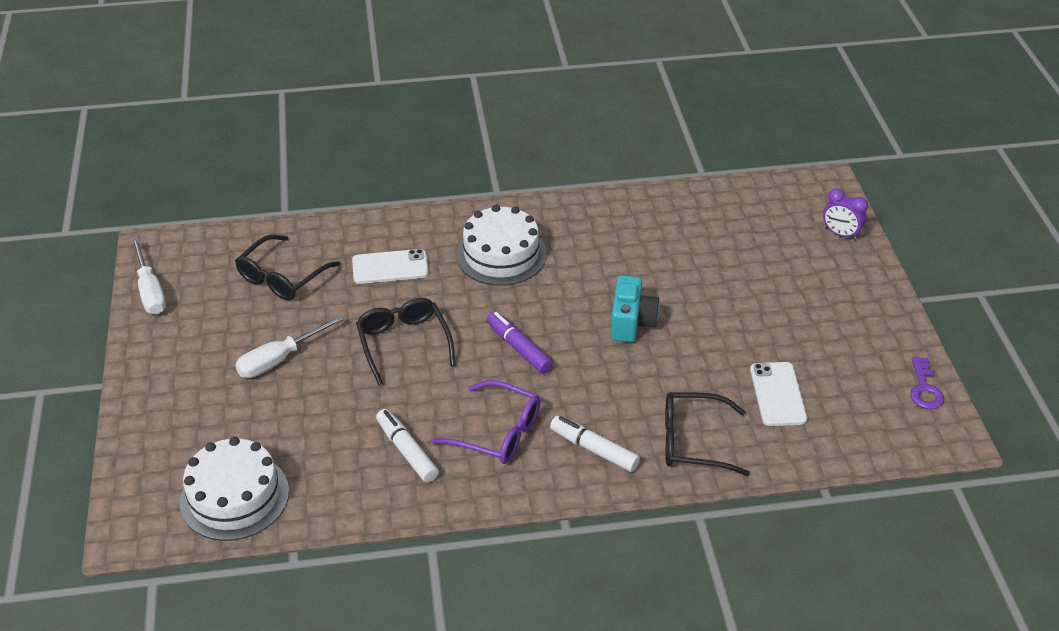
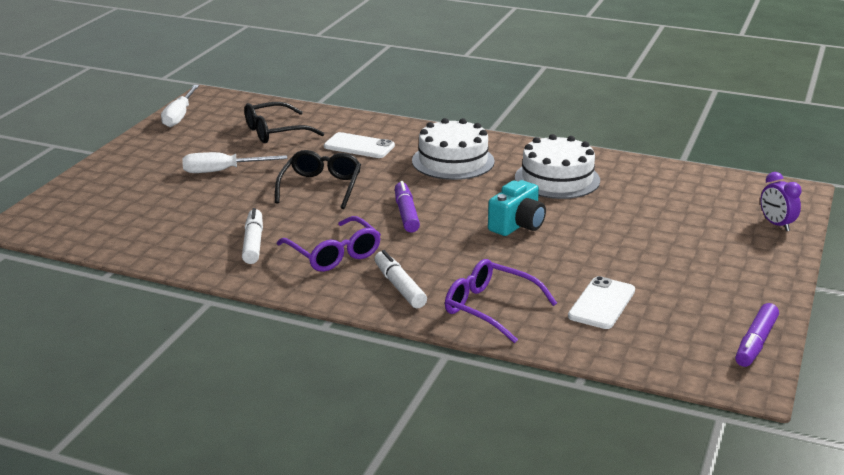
camera: 30 degrees right, 15 degrees down
white cake [180,437,289,541] -> white cake moved to [515,134,600,199]
black glasses [665,392,750,476] -> purple glasses [445,259,557,343]
purple key [910,357,945,409] -> purple marker [735,303,779,367]

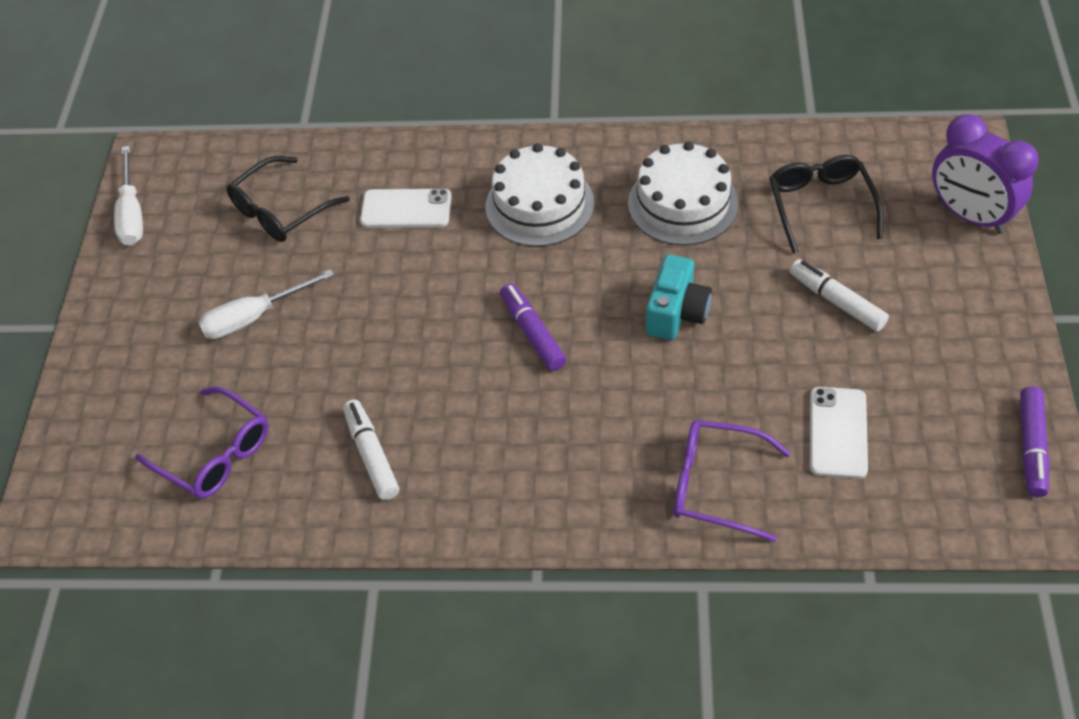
camera: 15 degrees left, 25 degrees up
black glasses [275,150,361,209] -> black glasses moved to [770,155,883,254]
purple glasses [277,216,381,272] -> purple glasses moved to [135,387,269,499]
white marker [374,250,427,308] -> white marker moved to [790,259,889,332]
purple clock [760,172,801,231] -> purple clock [932,114,1039,234], size x1.77

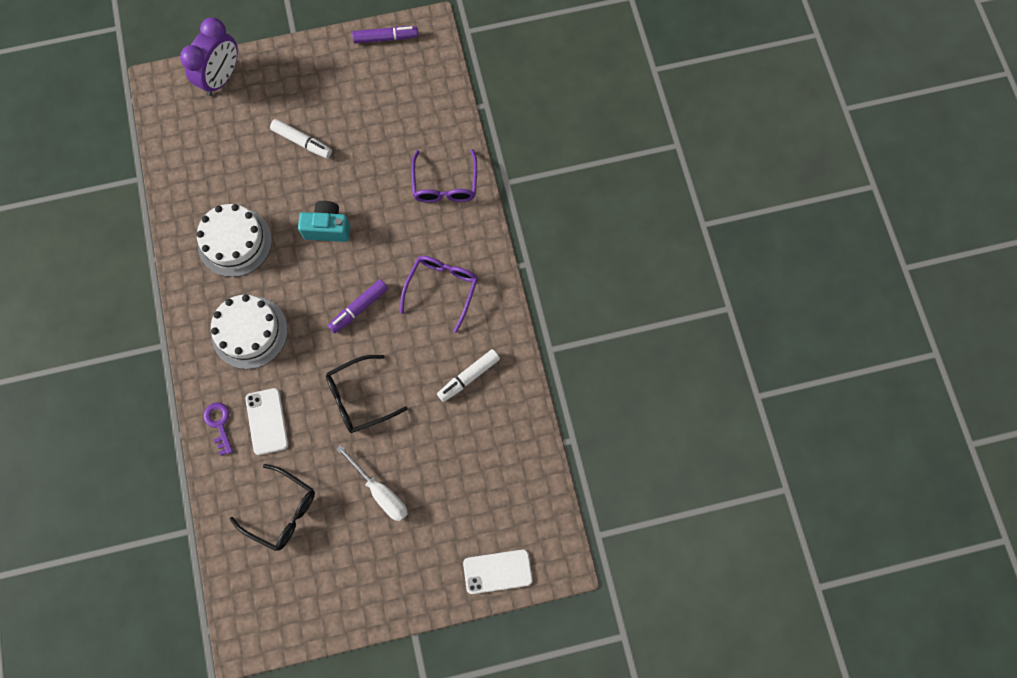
camera: 110 degrees left, 20 degrees up
white screwdriver [114,146,143,246] -> none
purple glasses [135,387,269,499] -> purple glasses moved to [400,256,478,333]
black glasses [770,155,883,254] -> black glasses moved to [326,355,408,433]
white marker [790,259,889,332] -> white marker turned 90 degrees counterclockwise [270,119,332,158]
white phone [810,387,868,479] -> white phone moved to [463,549,533,594]
none -> purple key [204,402,233,456]

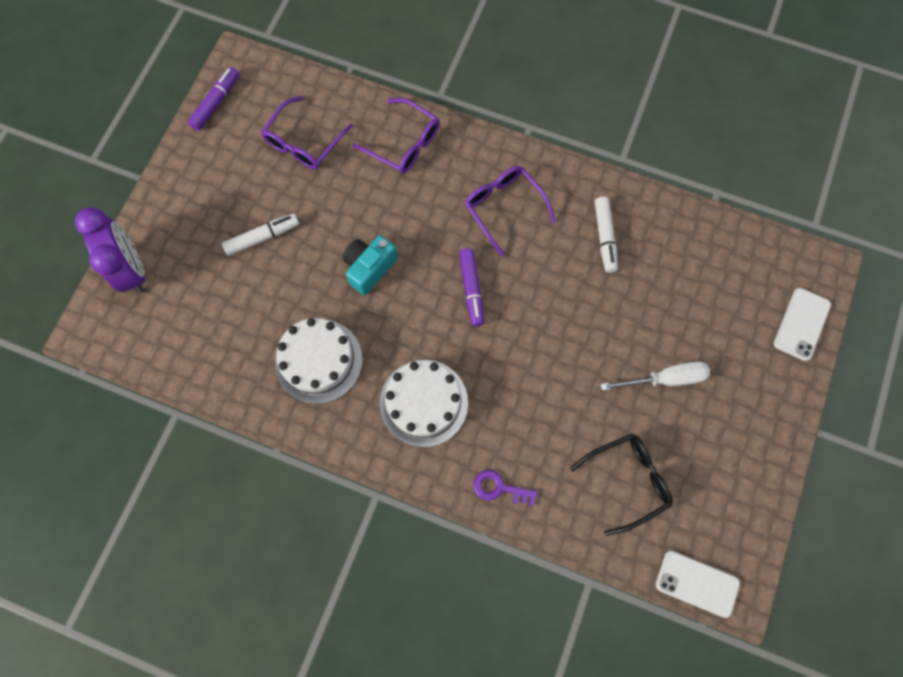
camera: 55 degrees left, 0 degrees up
white phone [245,388,288,455] -> white phone moved to [656,551,740,618]
black glasses [326,355,408,433] -> none
none -> purple glasses [261,96,353,169]

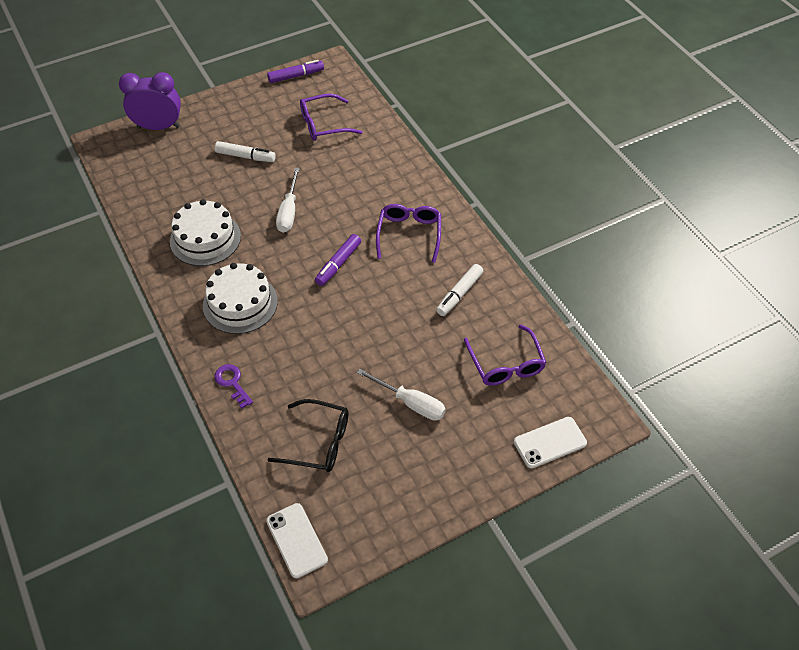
camera: 40 degrees right, 20 degrees down
purple clock [75,208,145,293] -> purple clock turned 105 degrees counterclockwise [119,72,181,130]
turquoise camera [343,235,398,295] -> white screwdriver [276,168,300,233]
purple glasses [352,98,440,174] -> purple glasses moved to [464,325,546,386]

